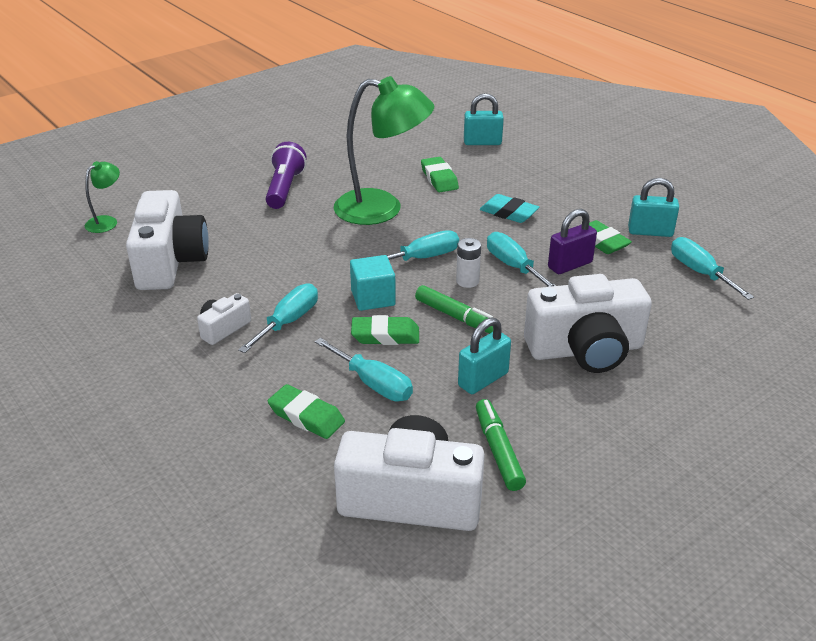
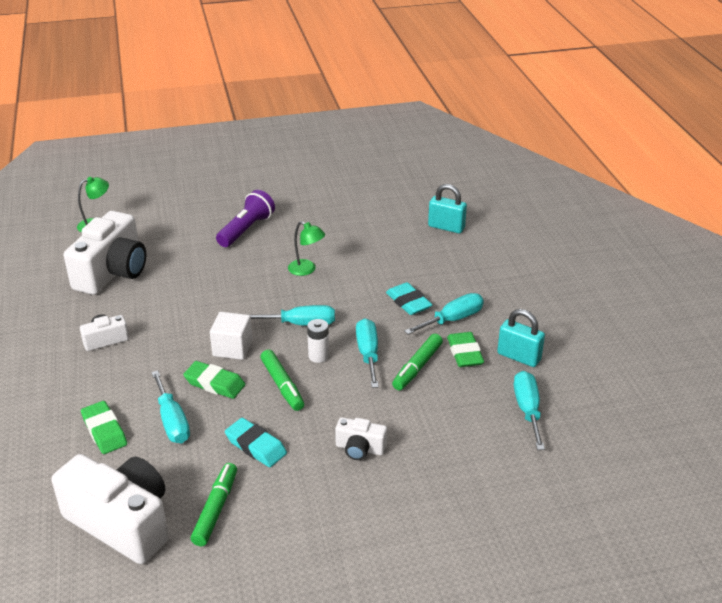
camera: 25 degrees right, 0 degrees up
turquoise screwdriver [238,283,318,353] -> turquoise screwdriver moved to [404,293,484,335]
green lamp [334,76,434,225] -> green lamp [288,221,325,276], size x0.46
turquoise cube [350,255,396,311] -> white cube [210,312,253,360]
green eraser [421,157,459,192] -> none
turquoise padlock [458,317,511,394] -> turquoise eraser [225,418,287,467]
white camera [524,274,652,373] -> white camera [335,417,387,460], size x0.47
purple padlock [548,209,597,274] -> green marker [392,334,443,390]

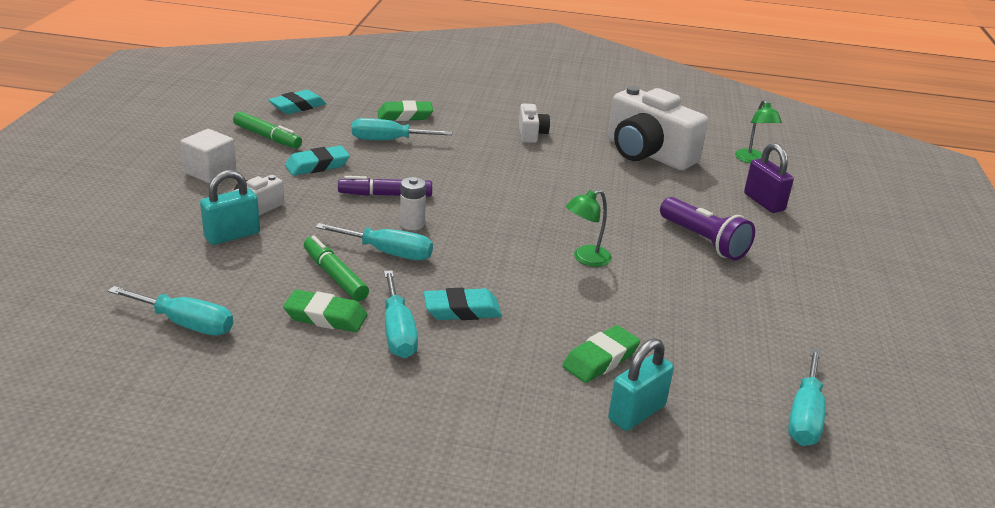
camera: 110 degrees right, 5 degrees down
white camera [52,454,169,564] -> turquoise eraser [268,90,326,114]
green eraser [183,361,245,399] -> green eraser moved to [562,325,640,383]
white cube [210,312,253,360] -> white cube moved to [181,129,236,183]
turquoise screwdriver [250,305,335,326] -> turquoise screwdriver moved to [788,348,826,446]
green marker [260,349,304,411] -> purple marker [338,176,432,197]
turquoise padlock [497,309,545,367] -> turquoise padlock moved to [200,170,260,245]
none -> purple padlock [744,143,794,213]

